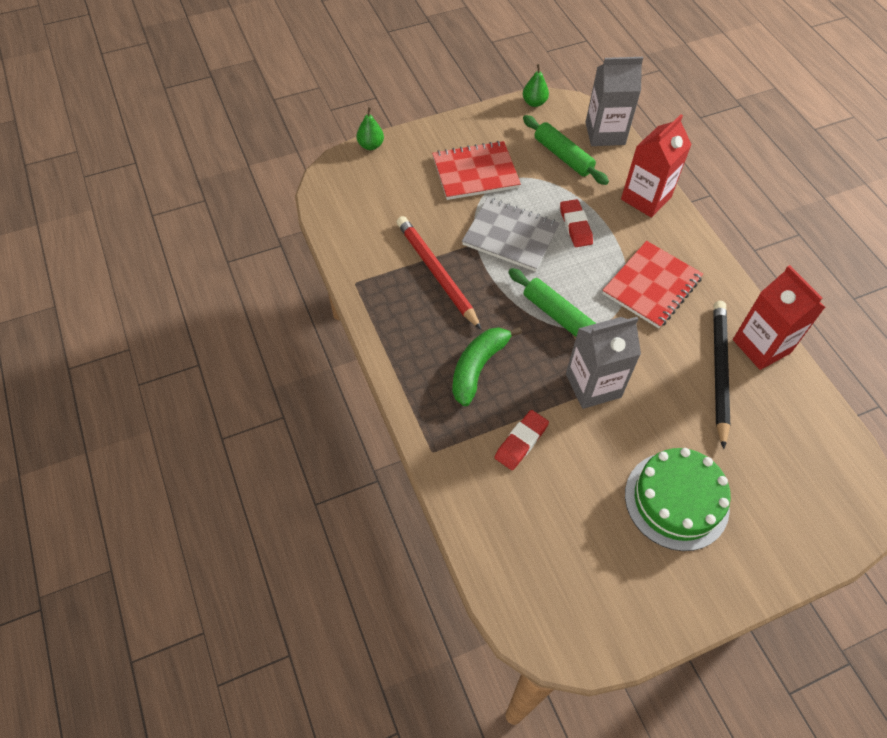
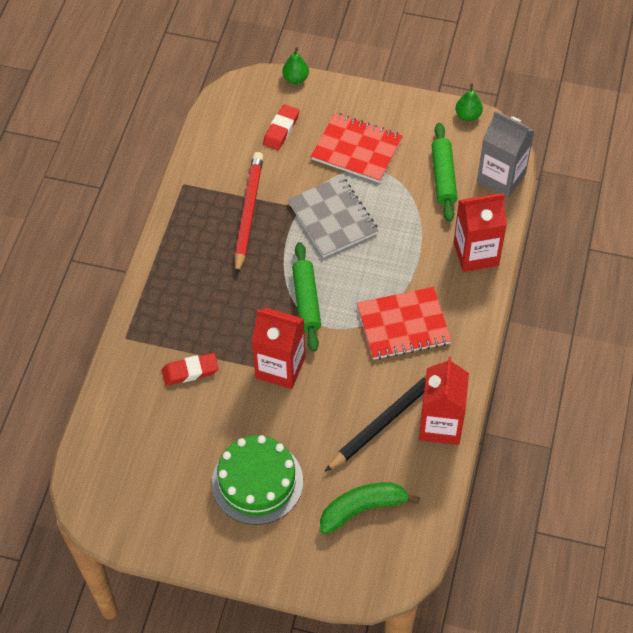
camera: 40 degrees right, 0 degrees up
green banana [452,327,522,406] -> green banana moved to [320,482,420,534]
red eraser [560,199,593,247] -> red eraser moved to [263,104,299,150]
grey carton [566,317,641,409] -> red carton [251,308,305,389]

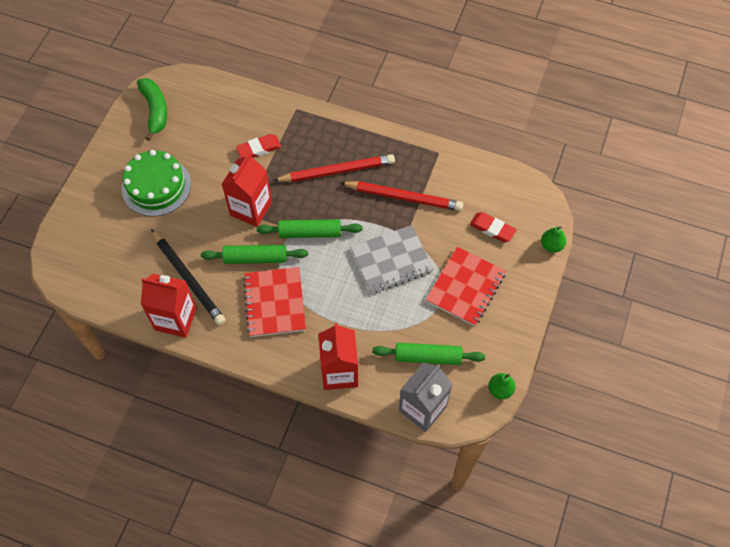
camera: 95 degrees right, 5 degrees up
red eraser [162,353,218,386] -> red eraser turned 75 degrees clockwise [236,134,281,158]
green banana [320,482,420,534] -> green banana moved to [137,78,167,141]
none -> green rolling pin [201,245,308,264]
none -> red pencil [273,154,395,182]

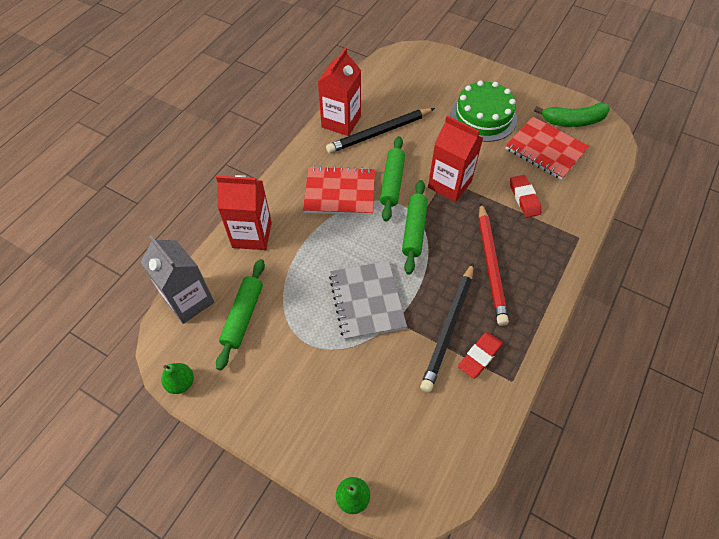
camera: 100 degrees right, 5 degrees down
red pencil [340,181,464,211] -> black pencil [420,263,474,392]
red notebook [426,247,506,326] -> red notebook moved to [505,117,589,180]
red eraser [469,212,516,242] -> red eraser moved to [458,332,503,379]

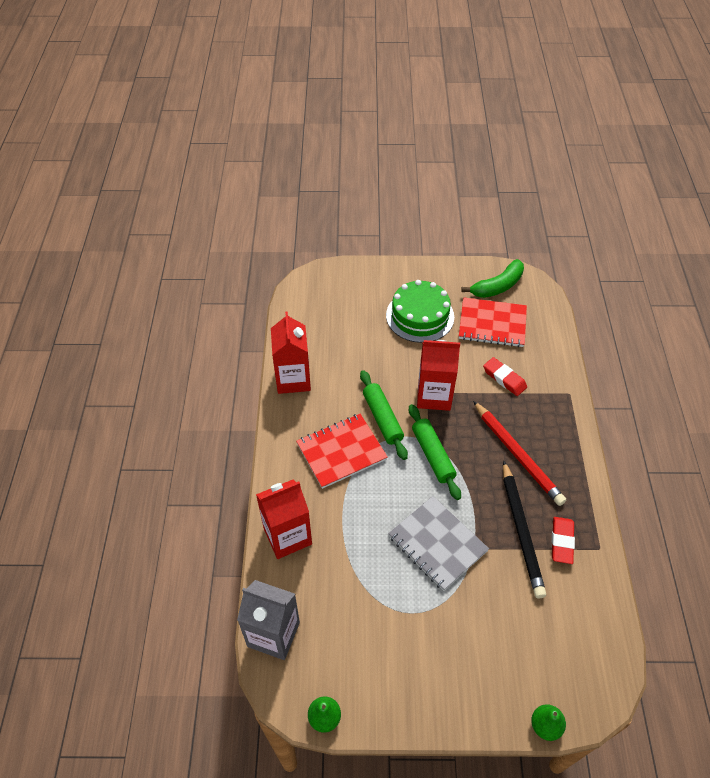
camera: 30 degrees left, 5 degrees down
green rolling pin [216,259,265,371] -> none
black pencil [326,108,435,153] -> none

